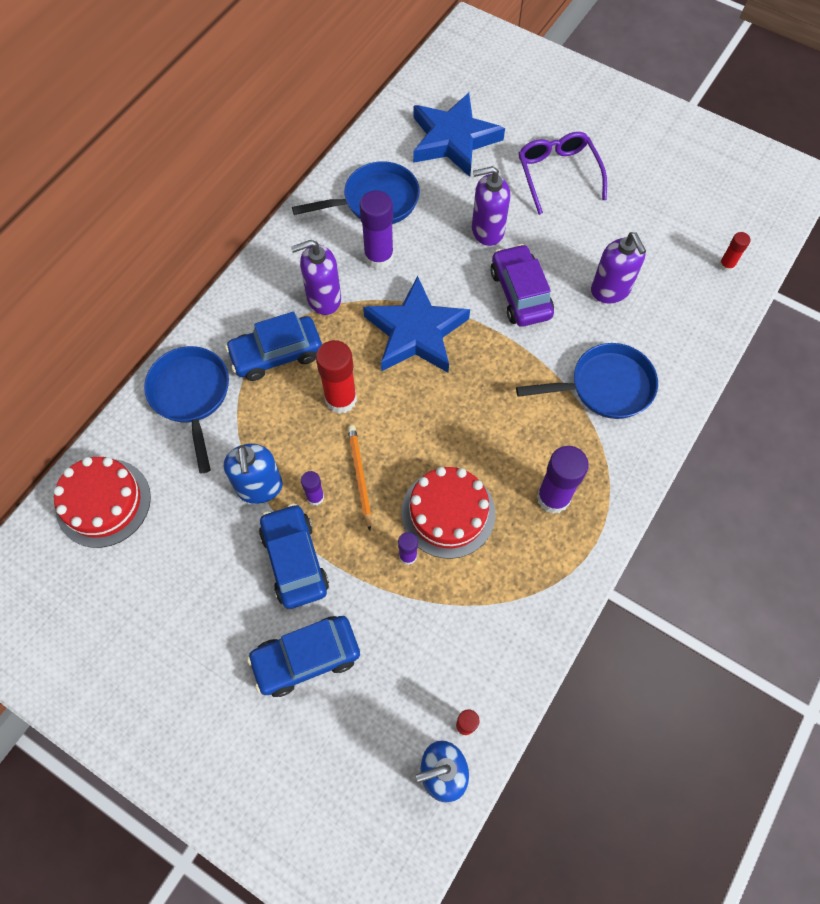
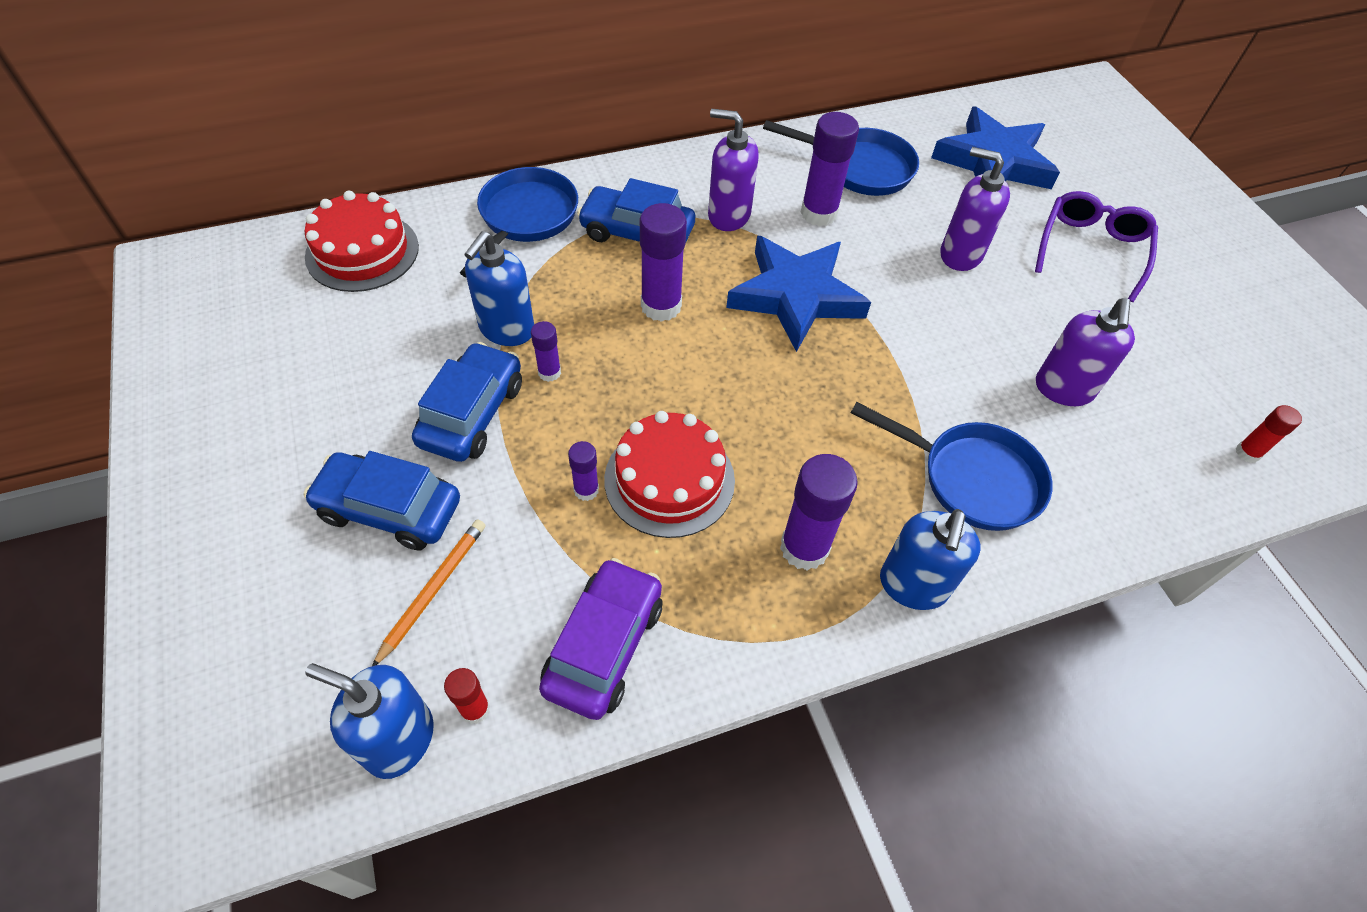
camera: 35 degrees right, 10 degrees down
red glue stick [316,340,357,414] -> purple glue stick [640,203,687,322]
orange pencil [348,425,371,531] -> orange pencil moved to [372,520,486,666]
purple car [491,244,554,327] -> purple car moved to [539,558,662,720]
none -> blue soap dispenser [880,509,981,610]

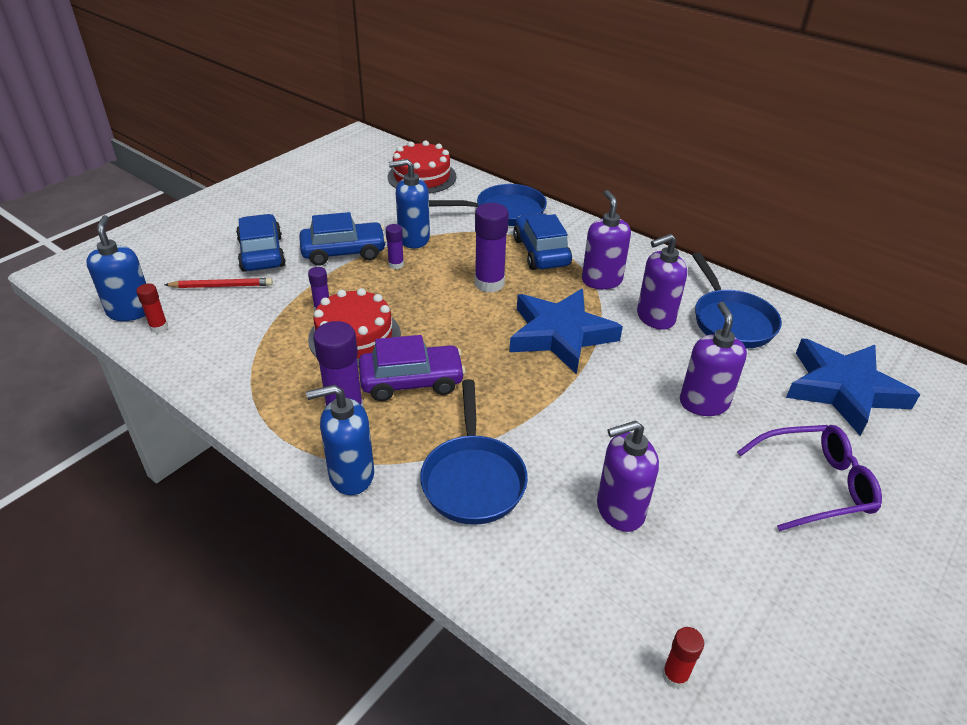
camera: 60 degrees right, 15 degrees down
orange pencil [372,520,486,666] -> red pencil [164,278,273,288]
purple car [539,558,662,720] -> purple car moved to [359,335,466,401]
purple glue stick [801,112,859,226] -> purple soap dispenser [637,234,687,330]

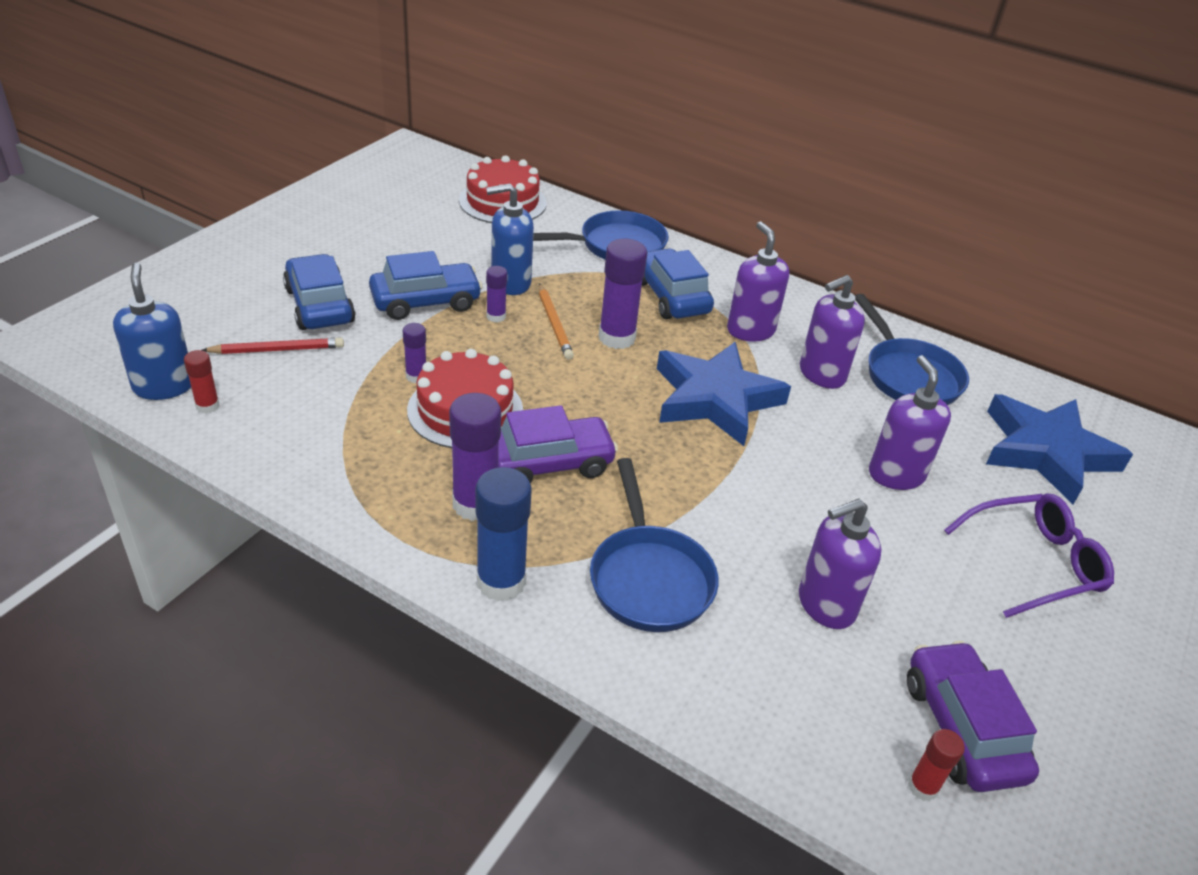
camera: 10 degrees left, 0 degrees up
blue soap dispenser [306,385,374,495] -> blue glue stick [475,467,532,601]
none -> orange pencil [539,283,574,360]
none -> purple car [907,641,1039,792]

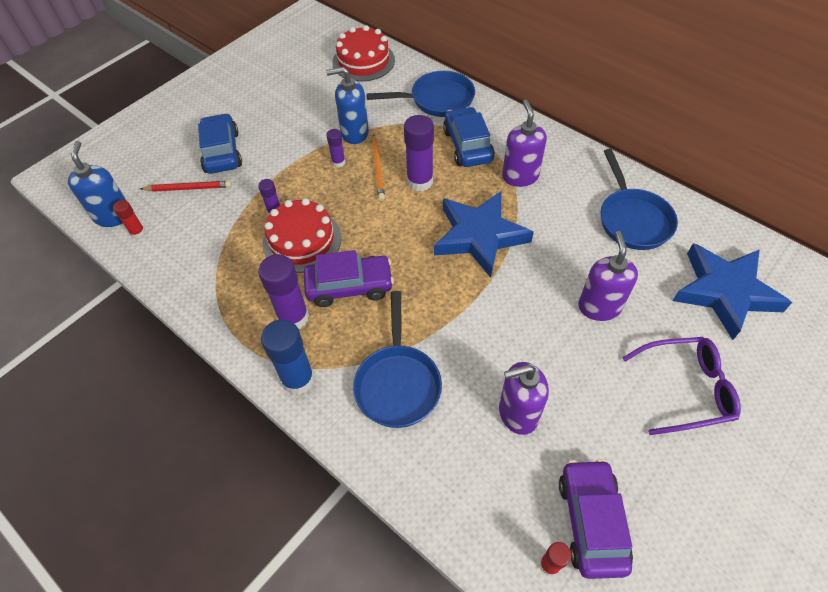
camera: 15 degrees right, 15 degrees up
blue car [369,251,482,320] -> none
purple soap dispenser [800,275,865,389] -> none

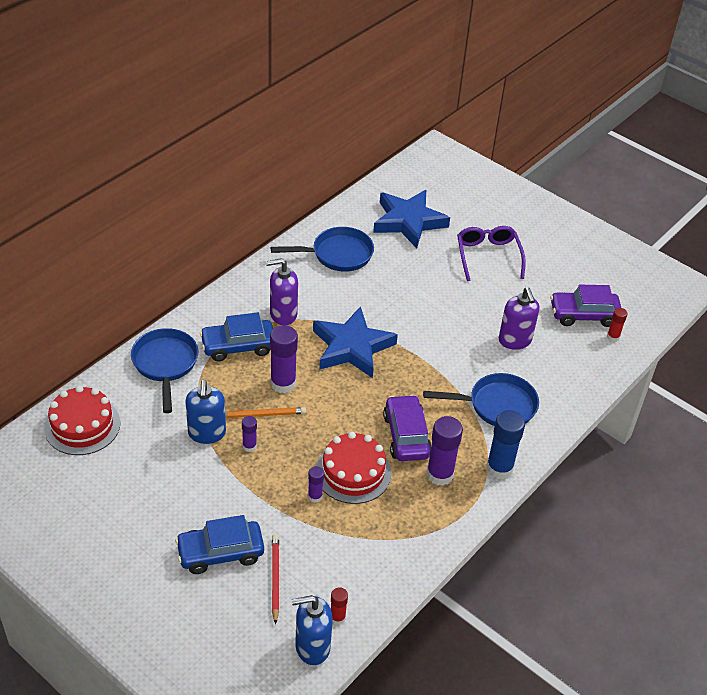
camera: 95 degrees left, 10 degrees down
purple soap dispenser [578,231,638,321] -> none

